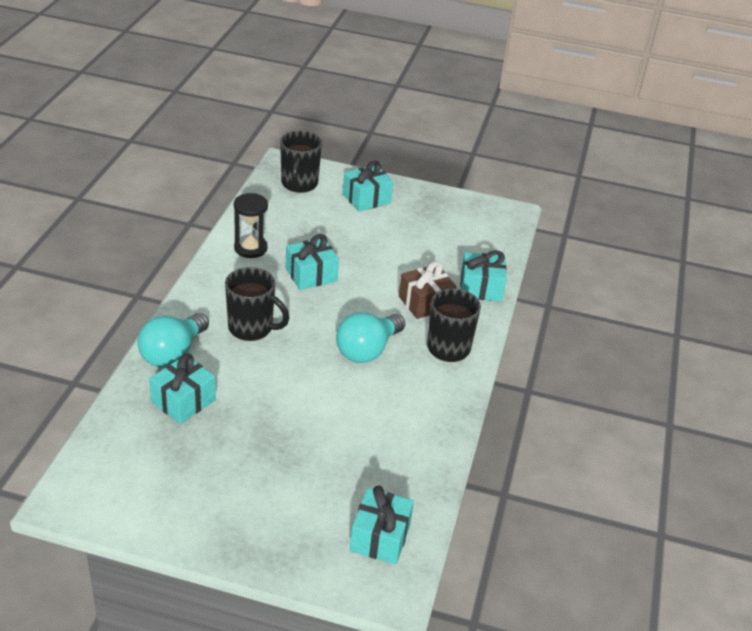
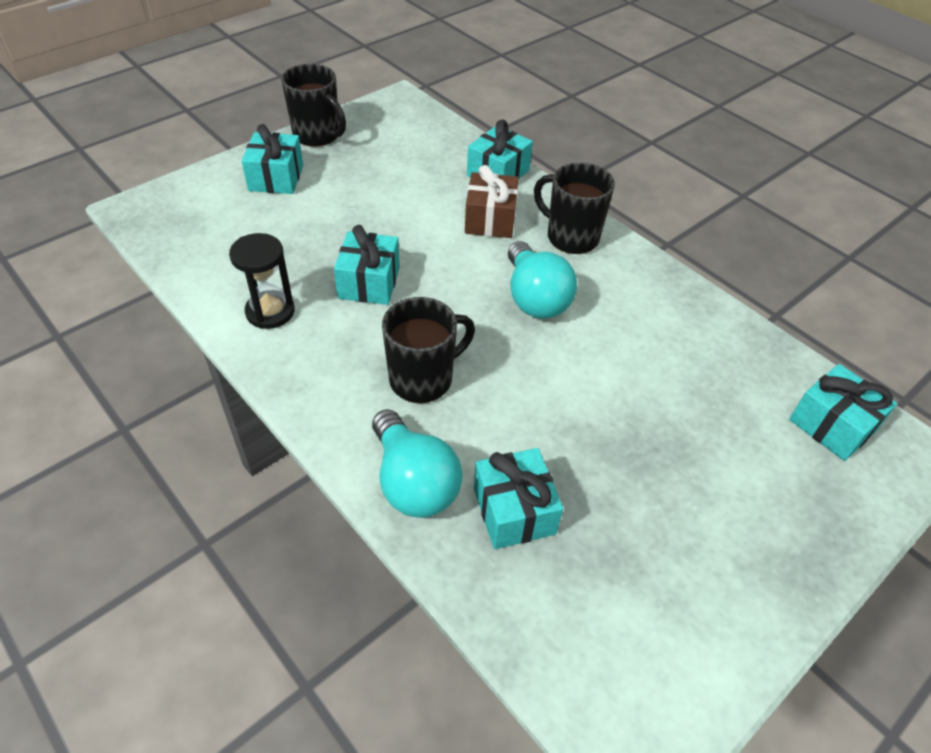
camera: 55 degrees left, 10 degrees up
black mug [280,131,322,193] -> black mug moved to [281,64,346,147]

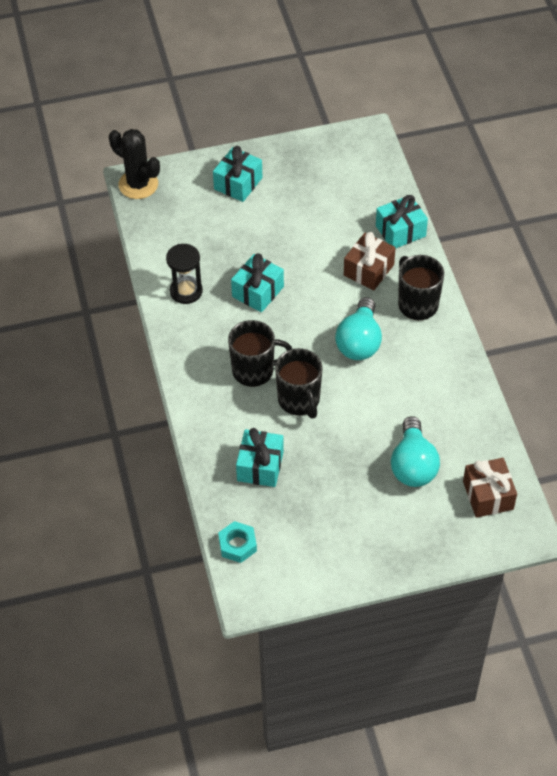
camera: 30 degrees right, 5 degrees up
black mug [281,64,346,147] -> black mug moved to [275,348,323,418]
turquoise light bulb [372,409,462,518] -> turquoise light bulb moved to [391,416,440,487]
turquoise gift [789,364,897,461] -> brown gift [463,458,517,518]
none -> black cactus [109,129,160,199]
none -> turquoise nut [218,521,257,563]

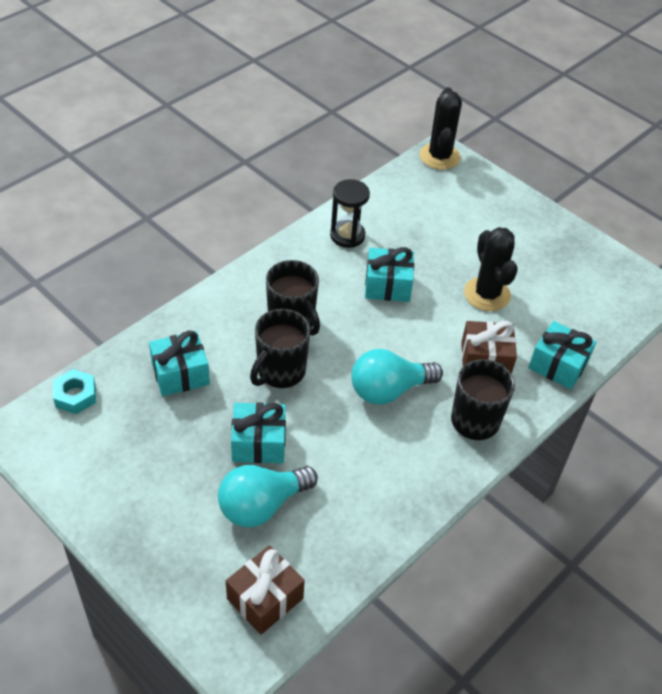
camera: 55 degrees right, 5 degrees down
turquoise gift [213,146,262,202] -> turquoise gift moved to [231,402,286,463]
none -> black cactus [464,227,518,311]

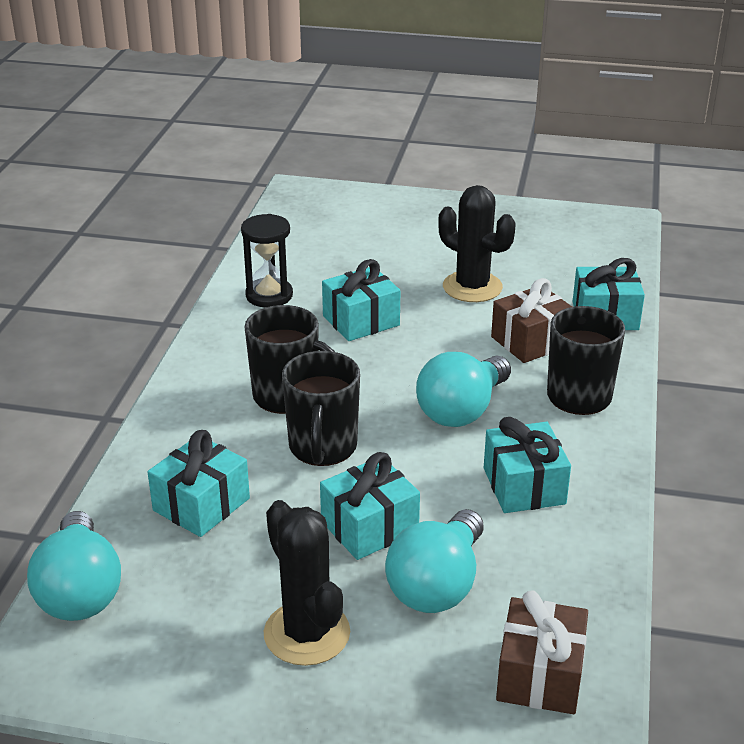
camera: 30 degrees left, 15 degrees down
turquoise nut [53,369,96,414] -> turquoise light bulb [27,511,121,621]
black cactus [419,87,462,170] -> black cactus moved to [264,500,350,666]
none -> turquoise gift [484,417,571,513]

